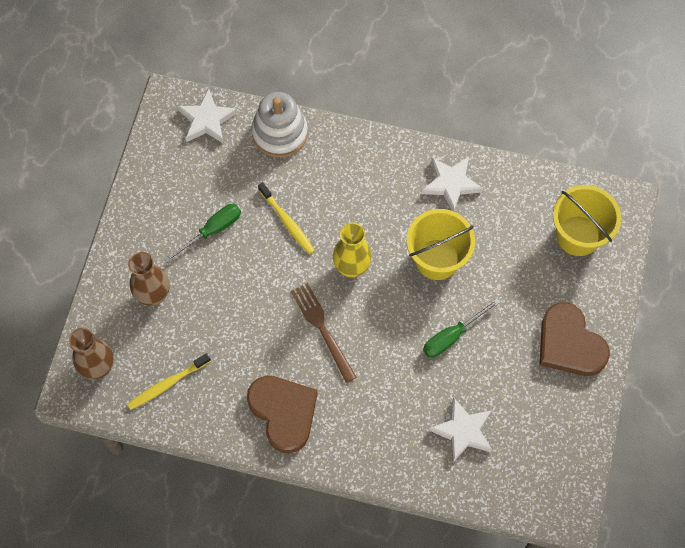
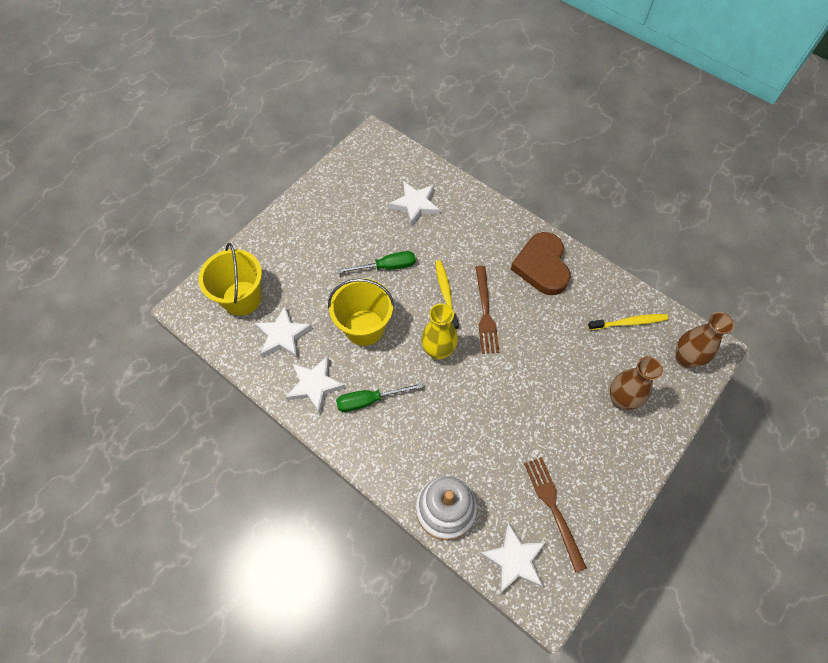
camera: 155 degrees left, 5 degrees down
green screwdriver [164,204,241,263] -> green screwdriver moved to [336,383,423,412]
yellow toothbrush [258,182,315,255] -> yellow toothbrush moved to [435,260,459,330]
brown heart [540,302,610,376] -> none
none -> white star [255,306,312,358]
none -> brown fork [524,457,587,573]

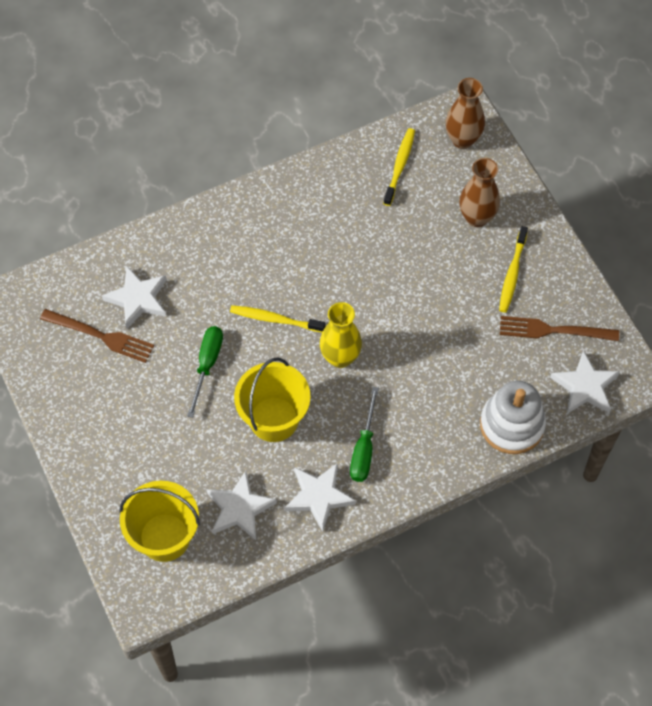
camera: 65 degrees left, 0 degrees up
brown fork [475,266,499,354] -> brown fork moved to [40,309,154,363]
brown heart [511,232,571,295] -> none
none -> yellow toothbrush [499,226,528,313]

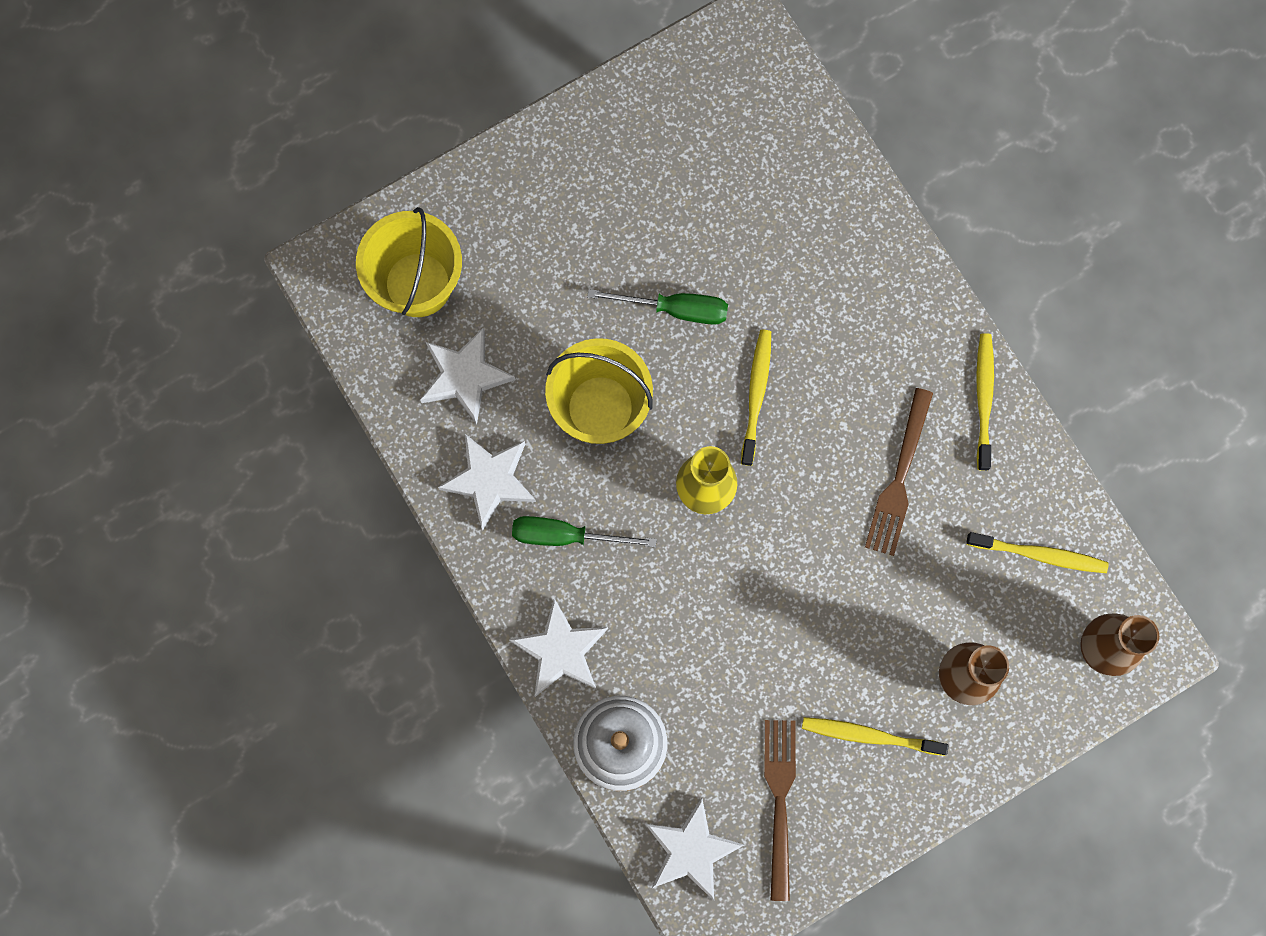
camera: 85 degrees right, 15 degrees up
brown fork [40,309,154,363] -> brown fork moved to [865,388,933,556]
white star [102,266,167,329] -> white star moved to [509,598,608,697]
none -> yellow toothbrush [976,333,994,471]

